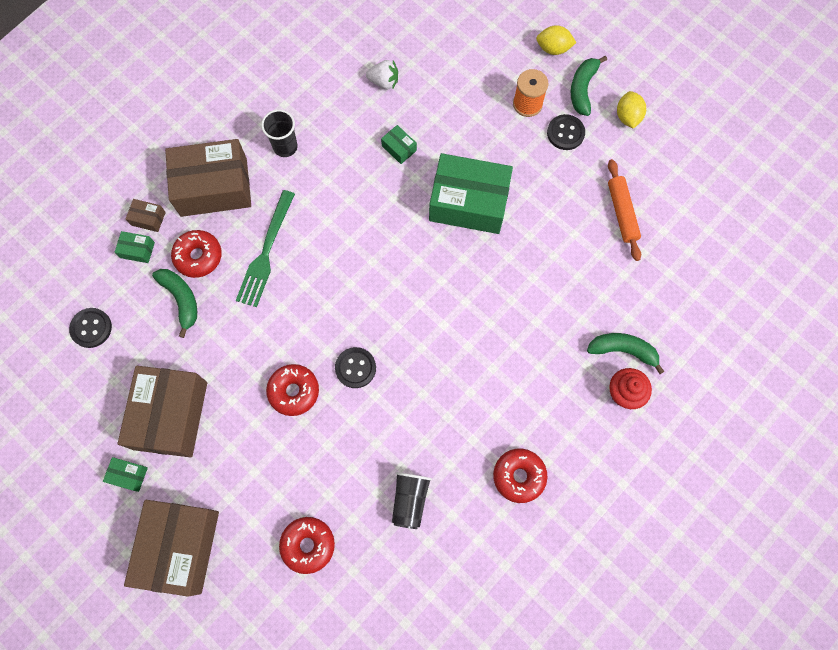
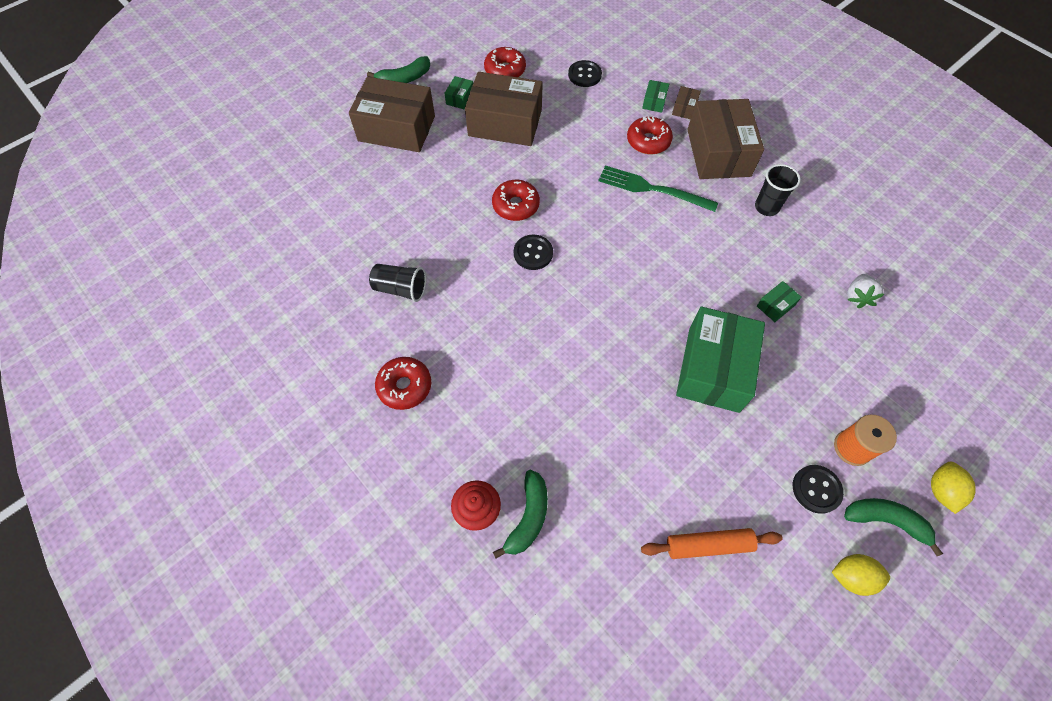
camera: 95 degrees right, 10 degrees down
green banana [152,269,197,338] -> green banana moved to [367,56,430,83]
red donut [279,517,335,574] -> red donut moved to [484,47,526,77]

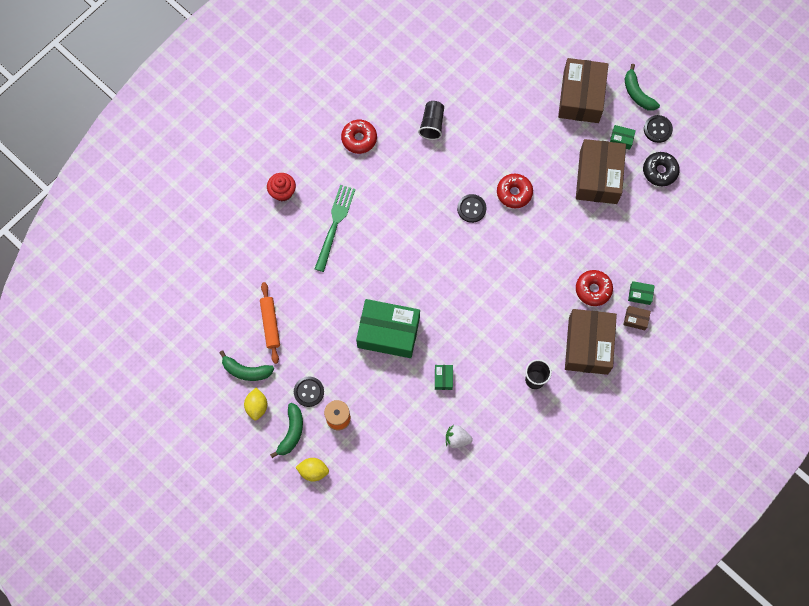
camera: 85 degrees right, 10 degrees up
red donut [484,47,526,77] -> black donut [643,152,680,186]
green banana [493,470,548,558] -> green banana moved to [219,350,274,381]
black button [568,60,602,87] -> black button moved to [644,115,673,143]
green fork [598,165,718,212] -> green fork moved to [315,185,355,272]
brown box [687,99,764,179] -> brown box turned 75 degrees counterclockwise [565,309,617,375]
green box [757,281,802,322] -> green box turned 45 degrees clockwise [435,365,453,390]

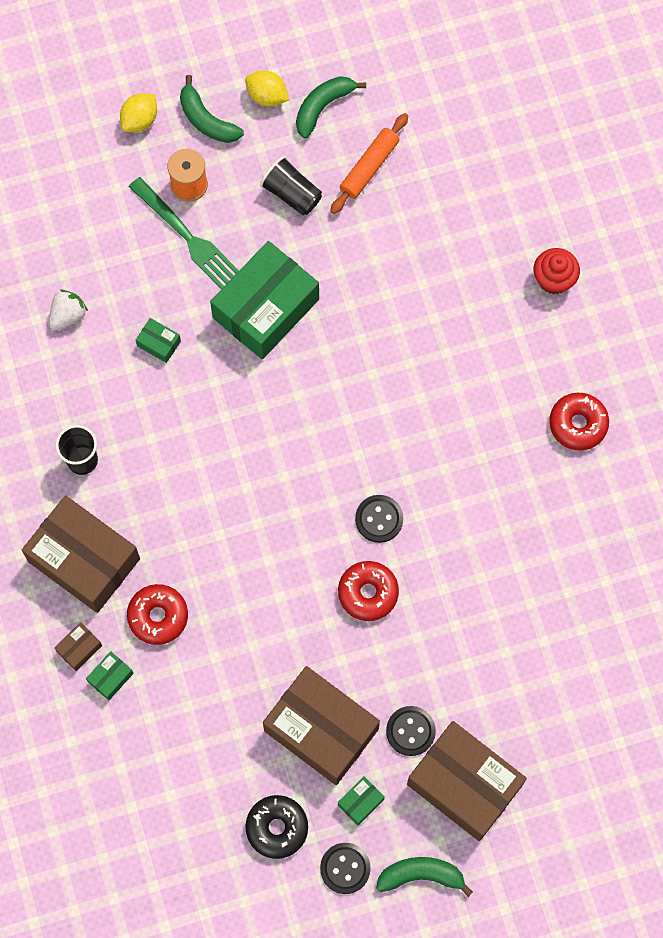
camera: 120 degrees right, 0 degrees up
orange rolling pin [260,282,280,364] -> orange rolling pin turned 75 degrees counterclockwise [330,113,408,214]
black button [294,377,324,407] -> black button moved to [386,706,436,756]
green fork [315,185,355,272] -> green fork moved to [129,177,239,289]
black cup [418,101,444,140] -> black cup moved to [260,156,322,215]

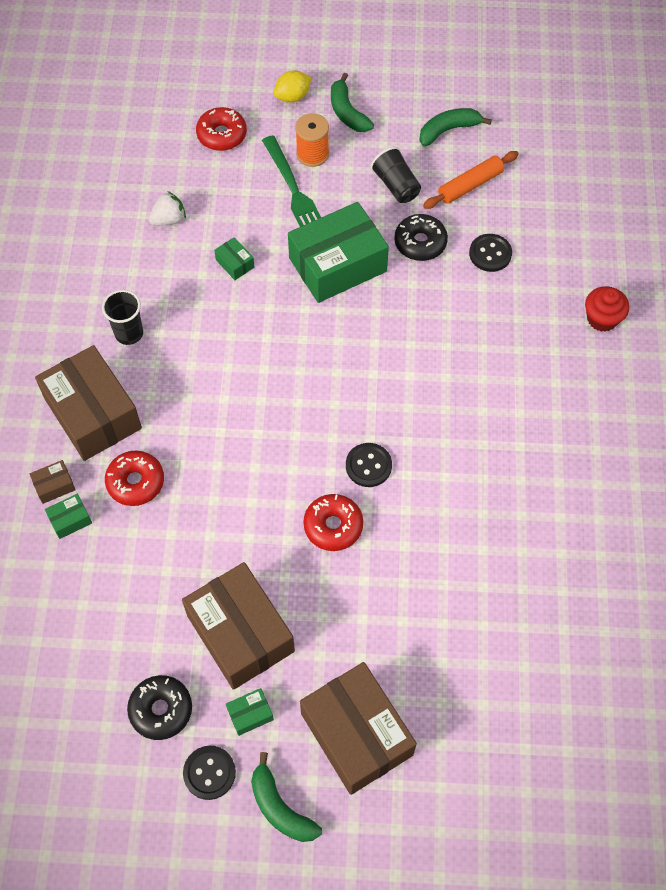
camera: 20 degrees right, 10 degrees down
yellow lemon [245,71,289,107] -> none
green banana [376,857,473,897] -> green banana turned 150 degrees counterclockwise [251,752,322,842]
black button [386,706,436,756] -> black button moved to [469,234,512,272]
red donut [549,393,609,451] -> red donut moved to [196,107,247,151]
none -> black donut [394,214,448,261]

